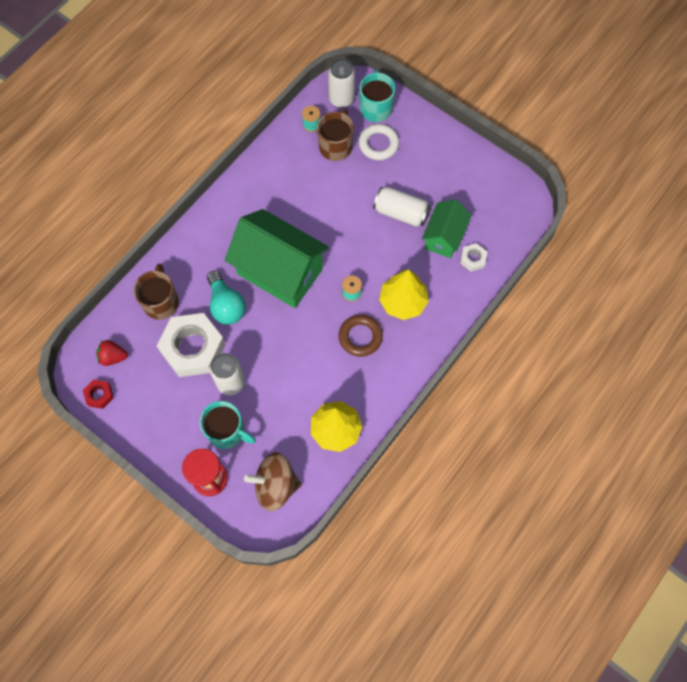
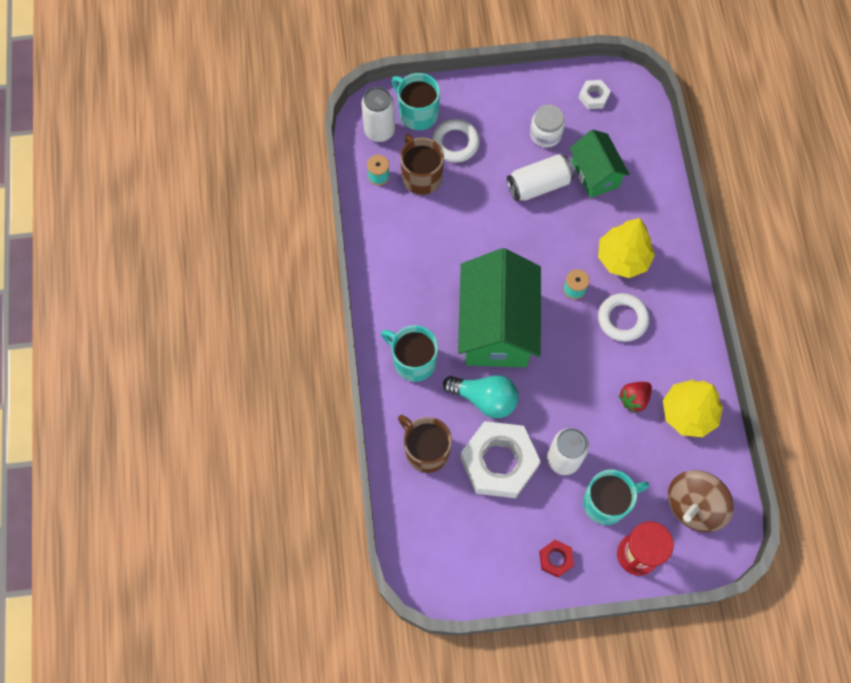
camera: 45 degrees left, 0 degrees up
red nut [83,380,114,409] -> red nut moved to [539,540,574,577]
red strawberry [96,340,128,366] -> red strawberry moved to [618,382,652,414]
green house [225,209,329,308] -> green house turned 75 degrees counterclockwise [458,248,541,368]
brown ring [339,315,383,357] -> white ring [598,293,649,342]
white nut [460,243,487,272] -> white nut moved to [579,80,611,109]
none -> turquoise mug [381,325,438,382]
none -> white jar [530,104,565,148]

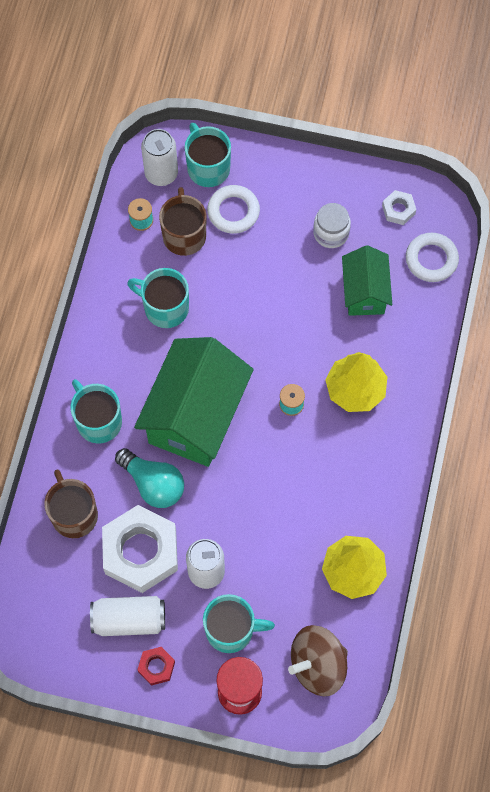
camera: 20 degrees right, 0 degrees up
white can [507,154,574,201] -> white can moved to [90,596,165,636]
white ring [598,293,649,342] -> white ring moved to [406,233,459,282]
red strawberry [618,382,652,414] -> none
none -> turquoise mug [127,268,189,328]

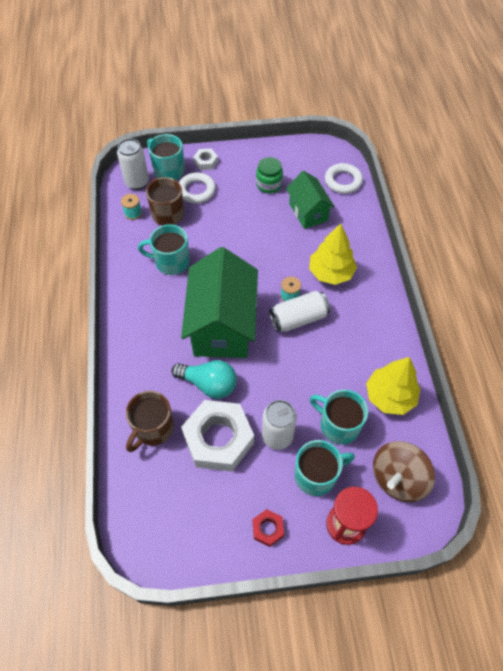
camera: 20 degrees left, 10 degrees down
brown mug [44,469,98,538] -> brown mug turned 105 degrees counterclockwise [126,391,174,452]
turquoise mug [71,379,122,444] -> turquoise mug moved to [310,389,368,444]
white can [90,596,165,636] -> white can moved to [269,291,330,332]
white jar [313,203,351,248] -> green jar [256,157,283,193]
white nut [382,190,416,225] -> white nut moved to [193,149,218,170]

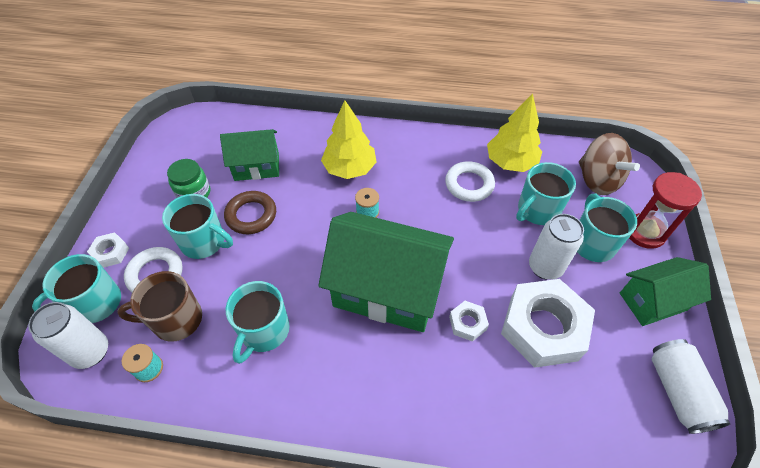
camera: 75 degrees left, 5 degrees down
brown mug [126,391,174,452] -> none
turquoise light bulb [171,360,237,399] -> white nut [449,301,489,342]
red nut [253,509,284,547] -> green house [620,257,711,326]
white can [269,291,330,332] -> white can moved to [651,339,731,434]
white ring [325,163,363,194] -> white ring moved to [445,161,495,202]
none -> turquoise mug [162,194,233,259]
none -> brown ring [224,191,276,234]

